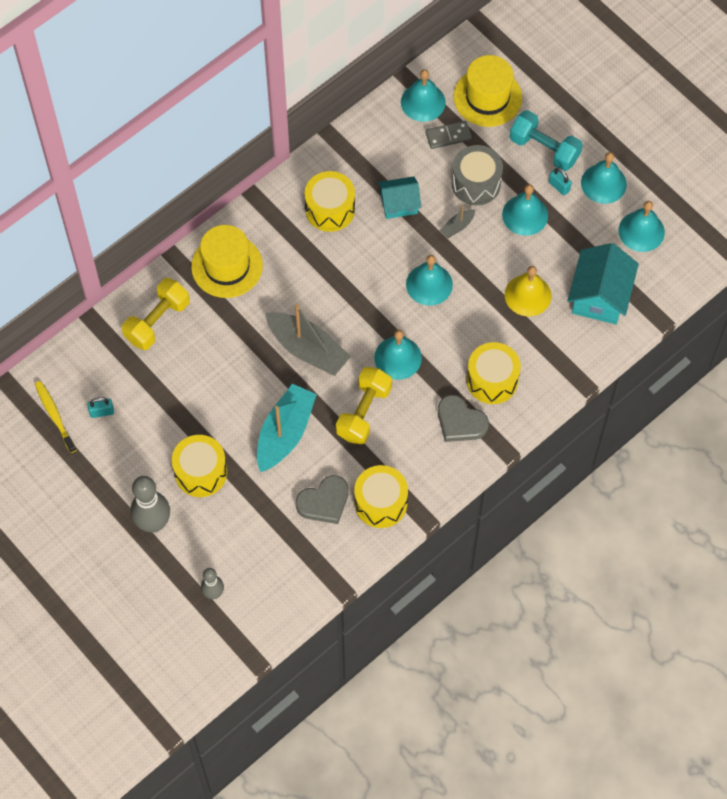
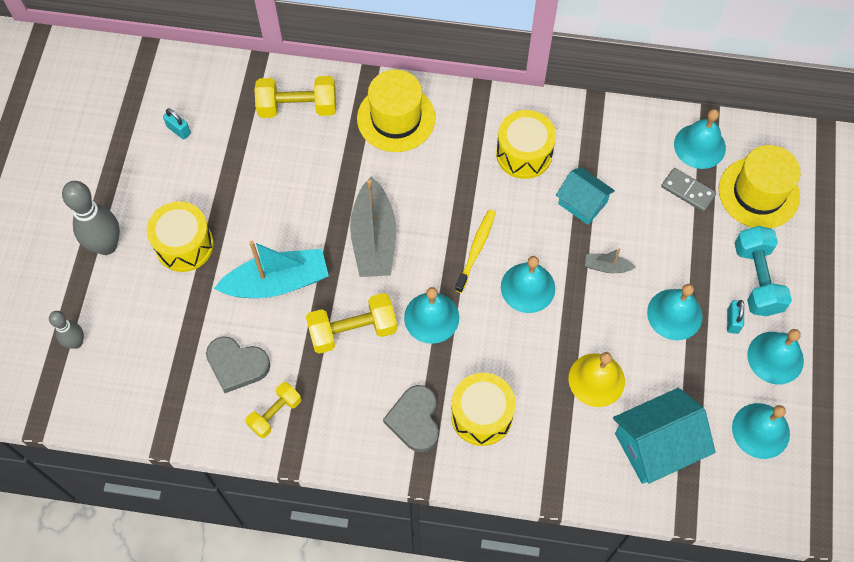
camera: 50 degrees right, 0 degrees up
yellow toothbrush [35,381,76,453] -> yellow toothbrush moved to [455,210,496,293]
yellow drum [354,465,408,528] -> yellow dumbbell [245,382,301,438]
grey drum [452,145,503,205] -> none

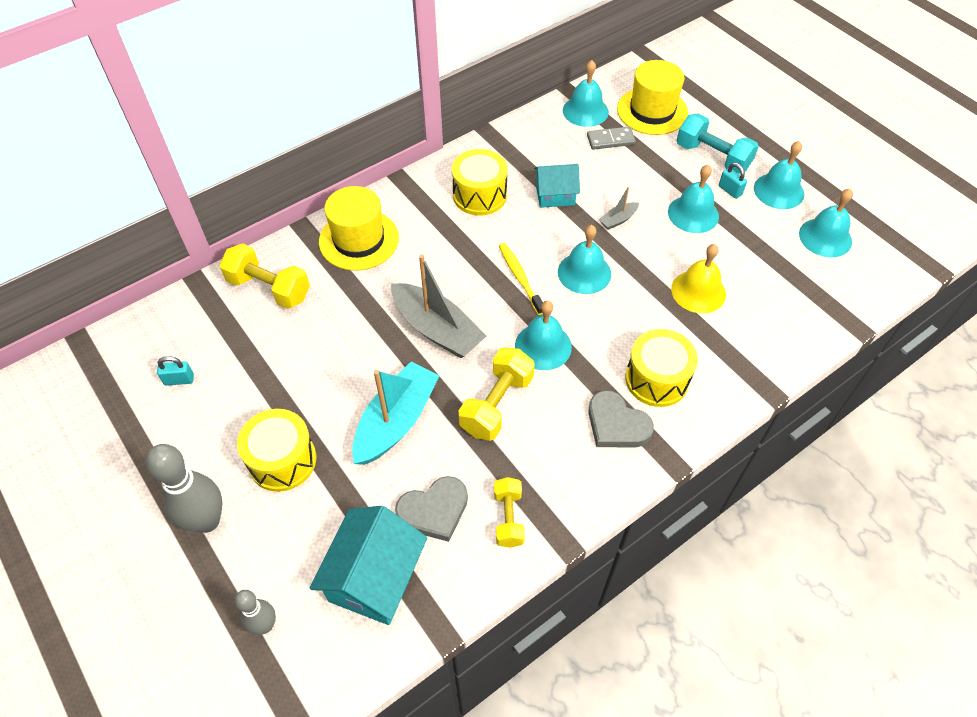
camera: 45 degrees left, 10 degrees down
yellow dumbbell [254,76,336,118] -> yellow dumbbell turned 75 degrees clockwise [219,243,310,309]
turquoise house [613,388,715,484] -> turquoise house moved to [310,506,427,625]

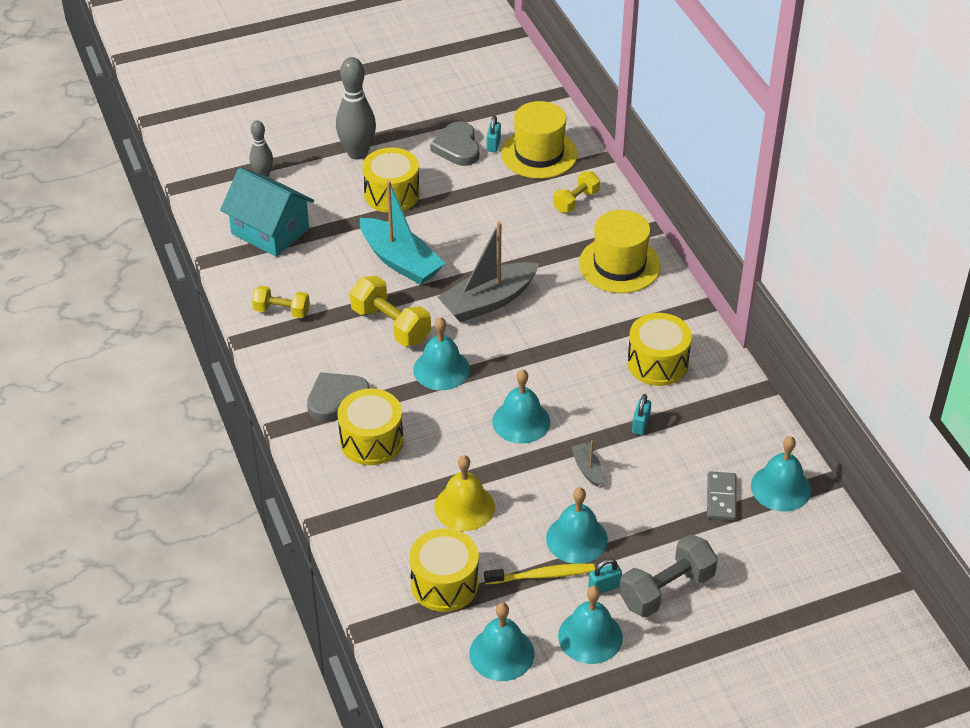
camera: 105 degrees right, 10 degrees down
yellow dumbbell [219,243,310,309] -> yellow dumbbell [553,171,600,213], size x0.64
grey heart [395,476,468,542] -> grey heart moved to [430,122,479,166]
yellow toothbrush [499,243,543,315] -> yellow toothbrush moved to [484,564,595,584]
turquoise house [534,164,580,208] -> turquoise padlock [632,394,651,435]
yellow hat [617,60,688,135] -> yellow hat moved to [501,101,578,179]
turquoise dumbbell [676,113,759,174] -> grey dumbbell [619,534,718,617]
none -> yellow drum [409,528,479,612]

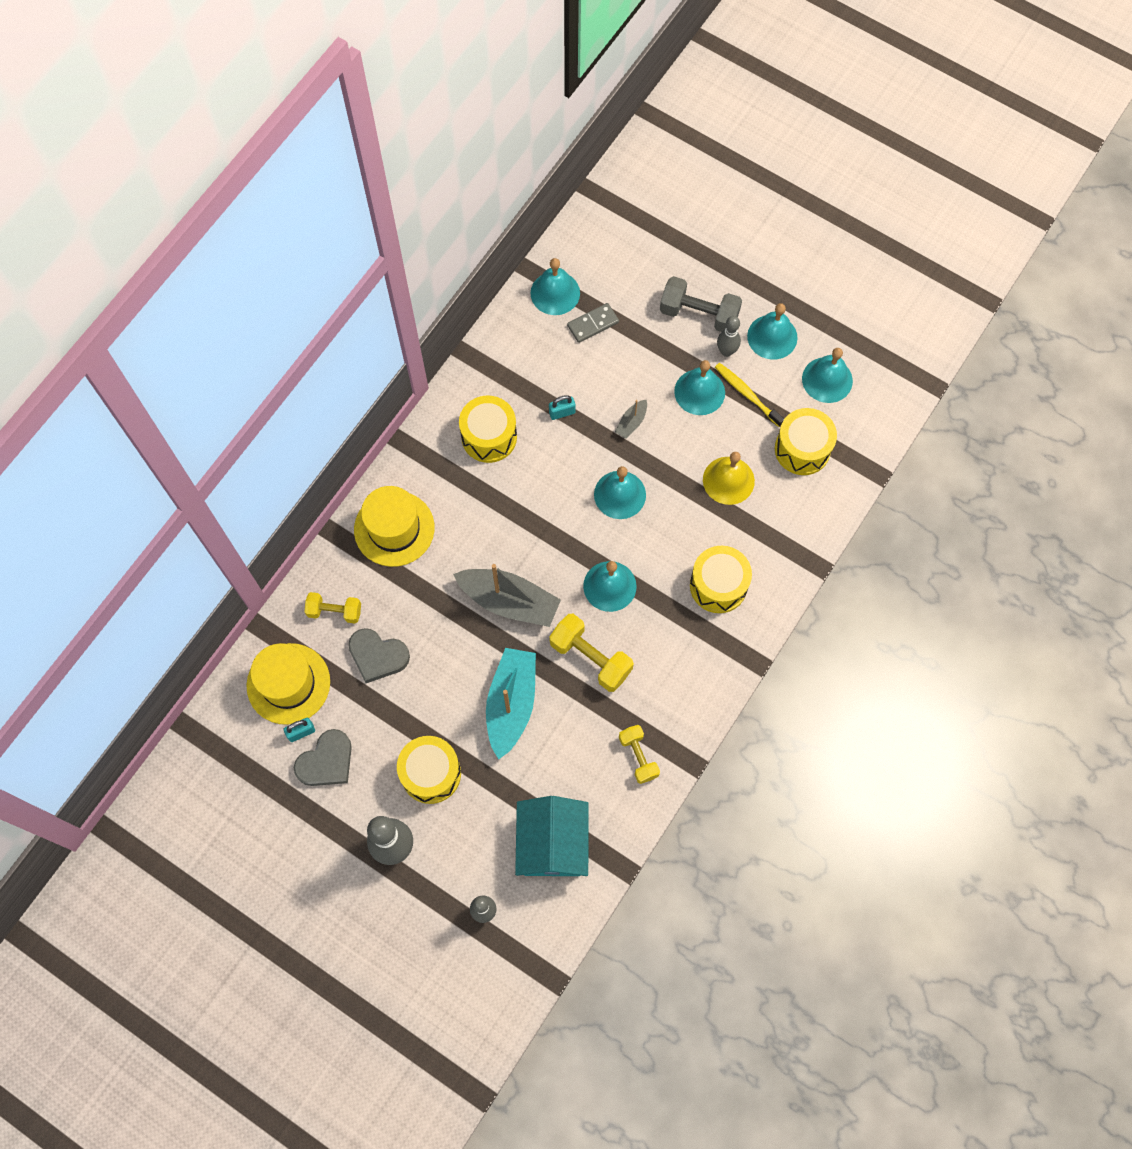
camera: 125 degrees left, 25 degrees up
grey heart [307,372,370,422] -> grey heart moved to [348,628,410,683]
yellow dumbbell [350,276,431,346] -> yellow dumbbell turned 60 degrees counterclockwise [549,614,634,692]
turquoise padlock [588,558,622,594] -> grey bowling pin [717,316,741,357]

